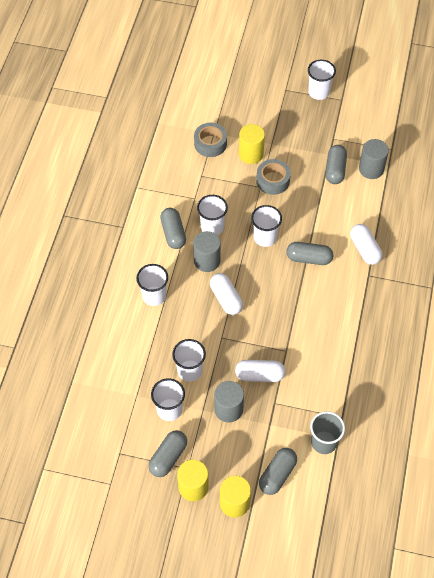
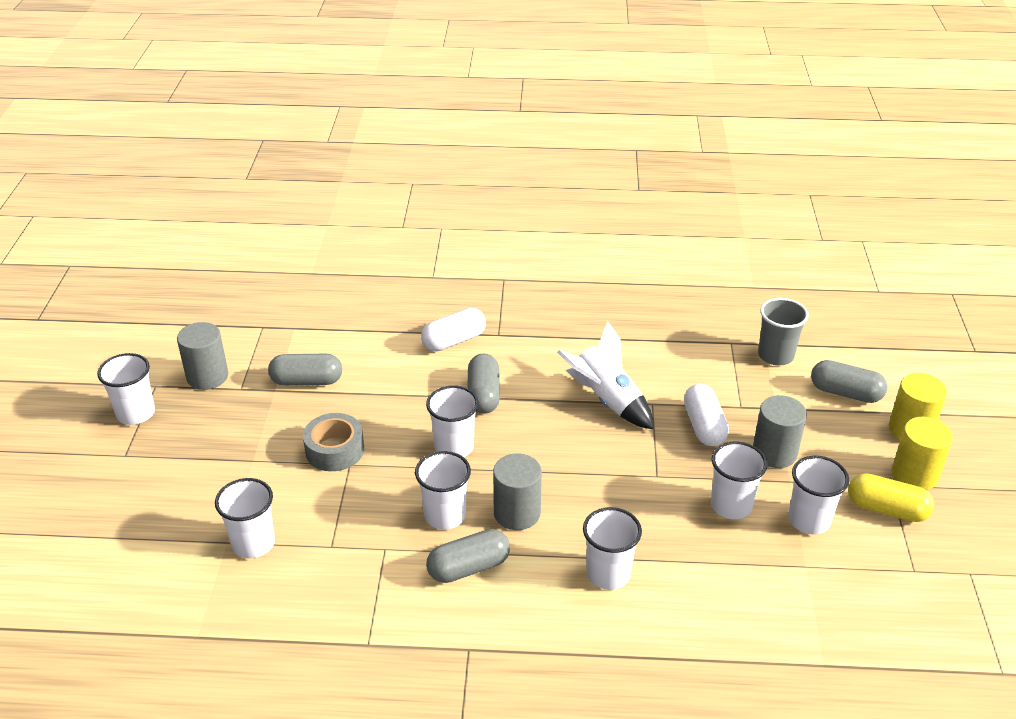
camera: 100 degrees left, 20 degrees down
grey capsule [148,430,187,477] -> yellow capsule [848,473,934,522]
grey tape [194,123,227,157] -> white cup [215,478,275,558]
white capsule [210,273,243,315] -> none
yellow cylinder [239,124,265,164] -> none
grey cylinder [359,139,389,179] -> grey cylinder moved to [177,322,228,390]
none -> white rocket [557,321,654,430]

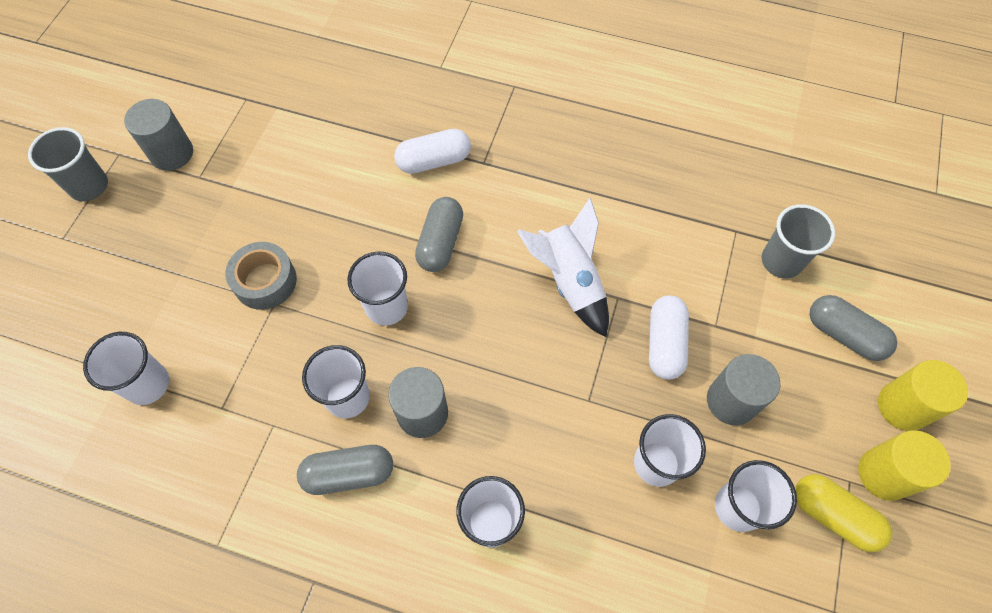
camera: 15 degrees right, 25 degrees up
white cup [97,353,155,425] -> grey cup [28,127,108,201]
grey capsule [268,354,342,386] -> none

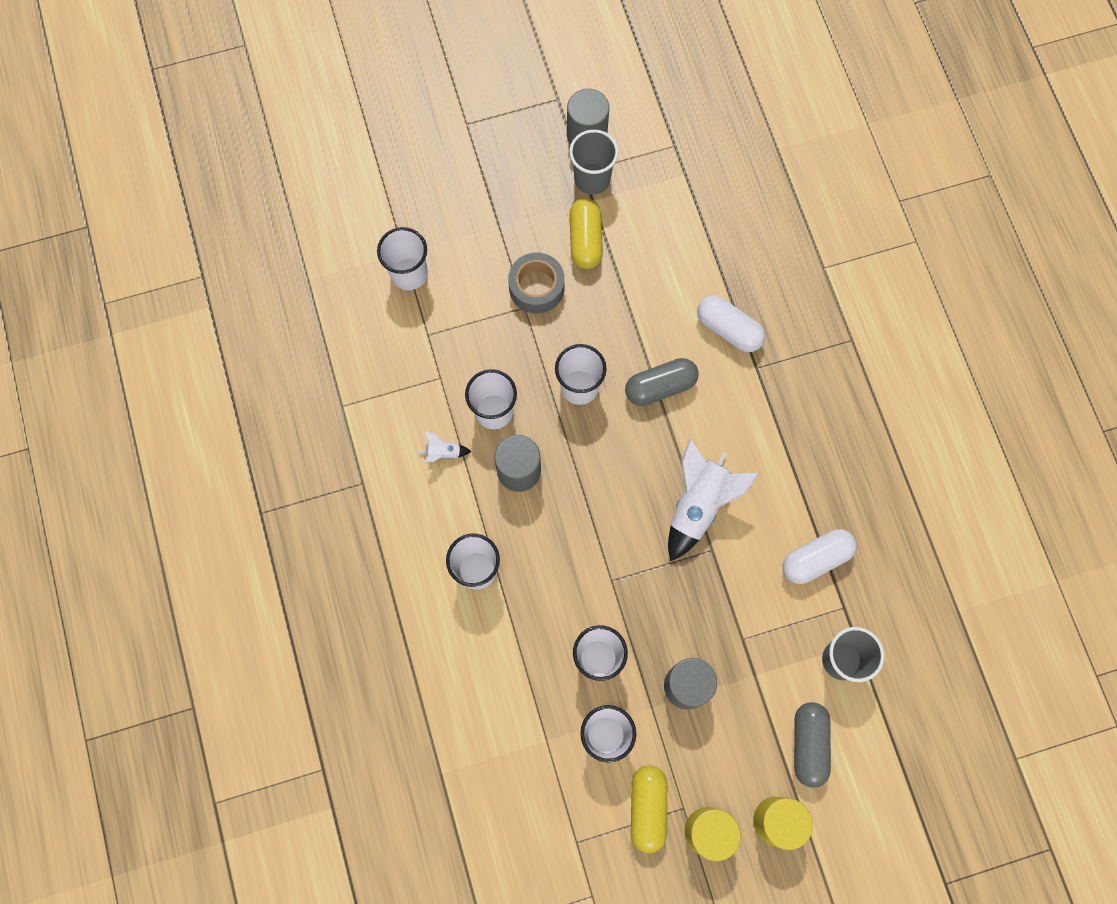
camera: 55 degrees right, 10 degrees up
grey cup [28,127,108,201] -> grey cup moved to [569,130,618,195]
grey capsule [297,445,393,495] -> white rocket [418,431,471,462]
white capsule [649,295,689,380] -> white capsule moved to [783,529,857,584]
none -> yellow capsule [569,198,603,269]

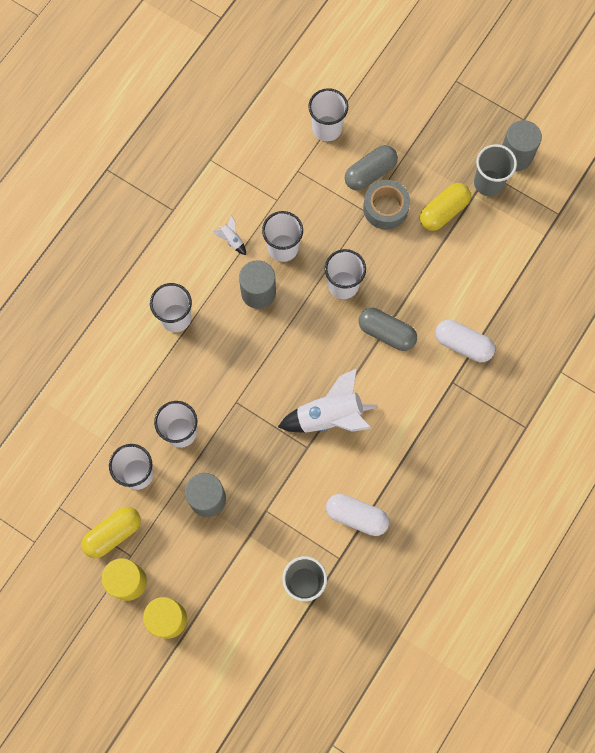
camera: 50 degrees right, 0 degrees up
white capsule [697,295,765,352] -> white capsule turned 60 degrees counterclockwise [435,320,495,362]
grey capsule [794,702,831,788] -> grey capsule moved to [345,145,398,191]

